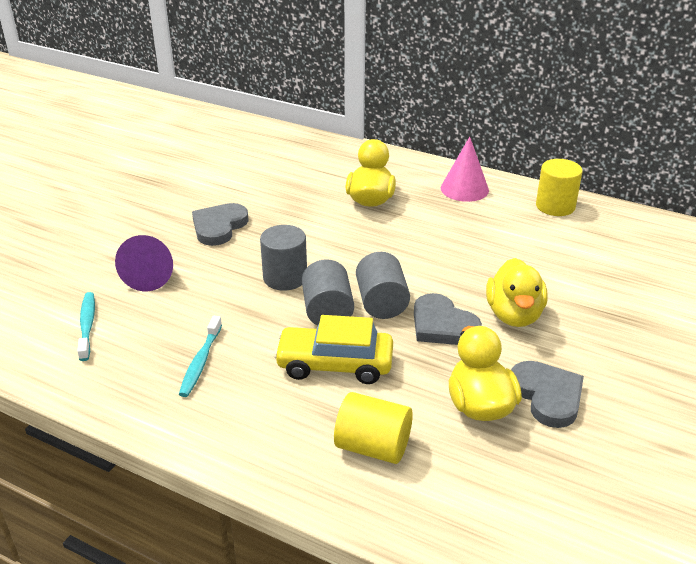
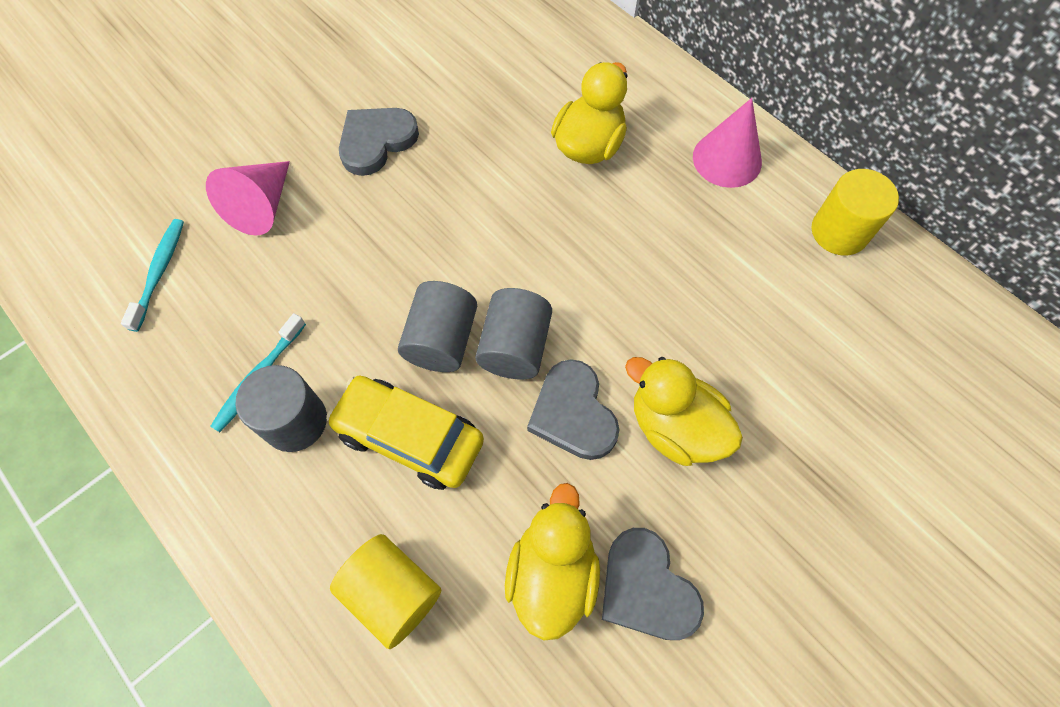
camera: 20 degrees right, 30 degrees up
purple cone [115,235,173,291] -> pink cone [206,161,290,236]
grey cylinder [260,225,307,291] -> grey cylinder moved to [235,365,327,452]
yellow duck [486,258,548,327] -> yellow duck turned 105 degrees clockwise [625,357,743,466]
grey heart [511,361,584,428] -> grey heart turned 150 degrees clockwise [602,528,704,640]

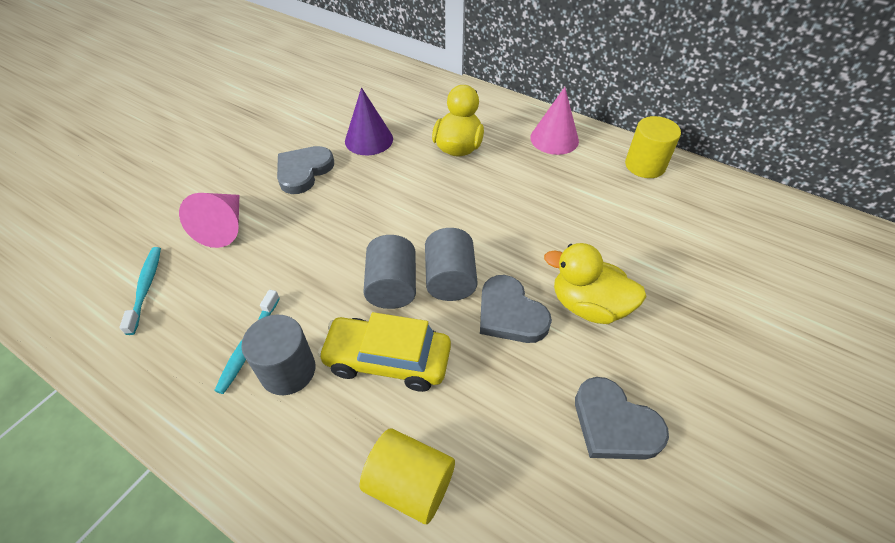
camera: 15 degrees left, 15 degrees down
yellow duck [505,483,600,641] -> none
none -> purple cone [345,87,393,155]

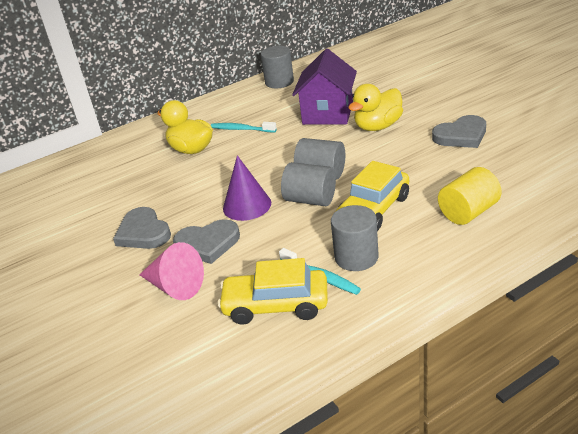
camera: 60 degrees left, 15 degrees down
turquoise toothbrush [119,247,161,335] -> turquoise toothbrush moved to [211,122,277,132]
purple cone [345,87,393,155] -> purple cone moved to [223,155,271,221]
grey heart [480,275,552,343] -> grey heart moved to [173,219,240,264]
pink cone [530,87,579,155] -> none
yellow cylinder [625,116,681,178] -> grey cylinder [261,46,294,88]
none -> yellow car [218,258,328,325]
none -> purple house [292,49,357,125]

